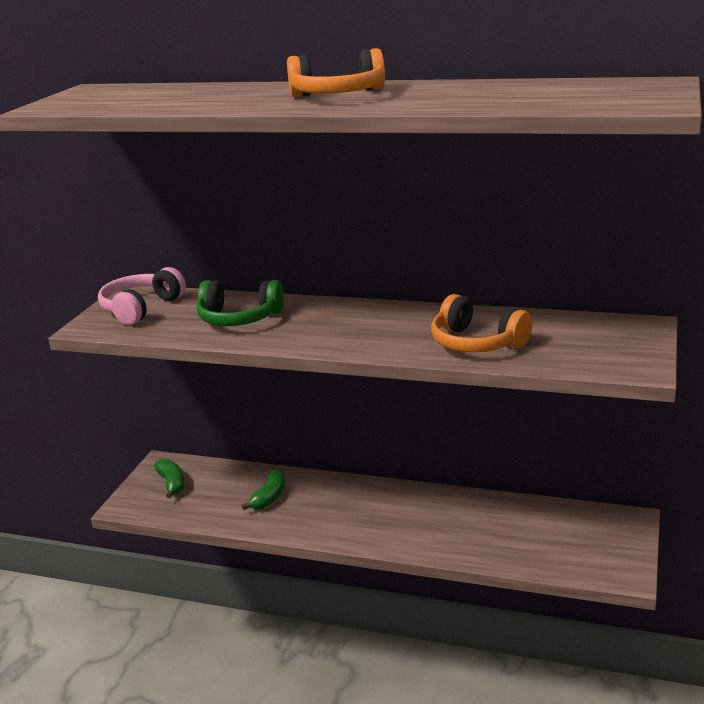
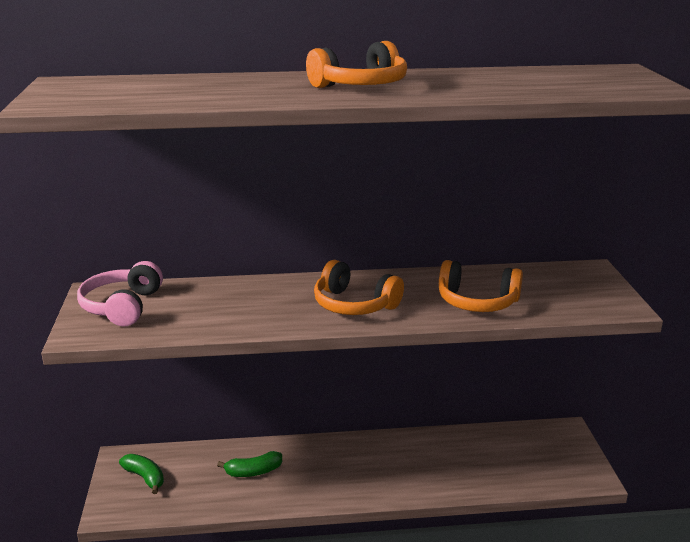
camera: 25 degrees left, 0 degrees up
green headphones [197,280,284,326] -> none
green banana [241,468,285,510] -> green banana turned 75 degrees clockwise [217,451,282,477]
none -> orange headphones [314,260,404,315]

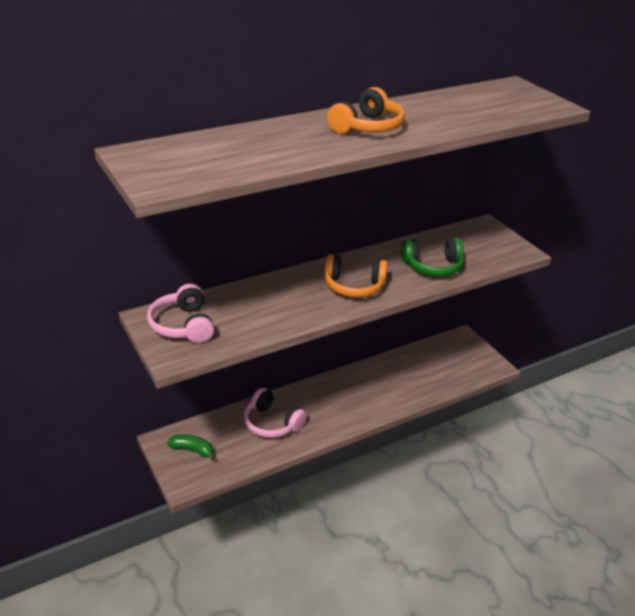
camera: 25 degrees left, 10 degrees up
green banana [217,451,282,477] -> pink headphones [244,388,307,438]
orange headphones [439,260,523,312] -> green headphones [401,238,464,276]

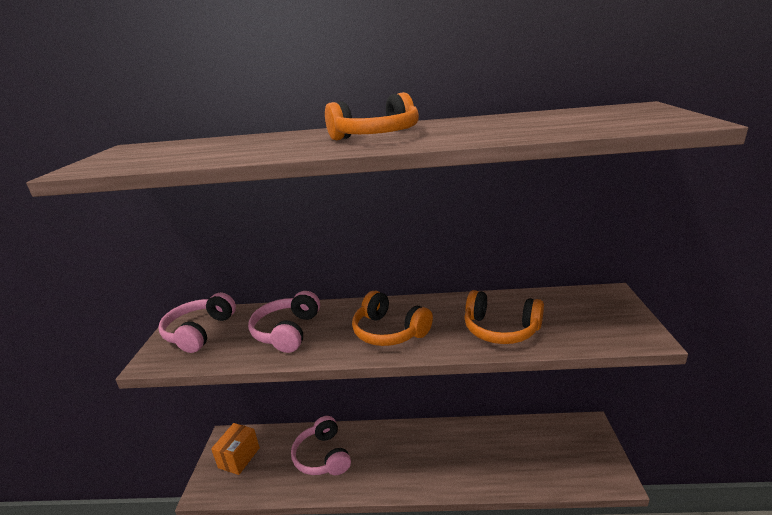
camera: 35 degrees right, 10 degrees down
green banana [167,434,215,461] -> orange box [211,423,260,475]
green headphones [401,238,464,276] -> orange headphones [464,290,544,344]
none -> pink headphones [248,291,320,353]

